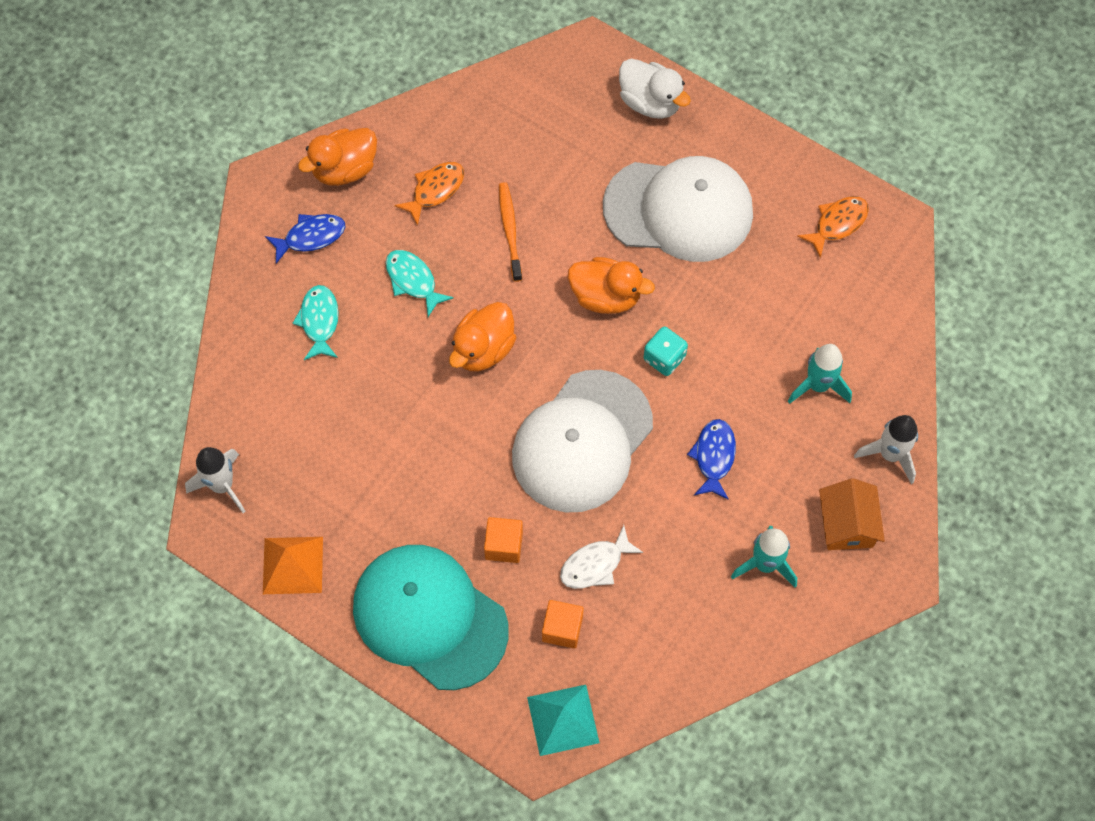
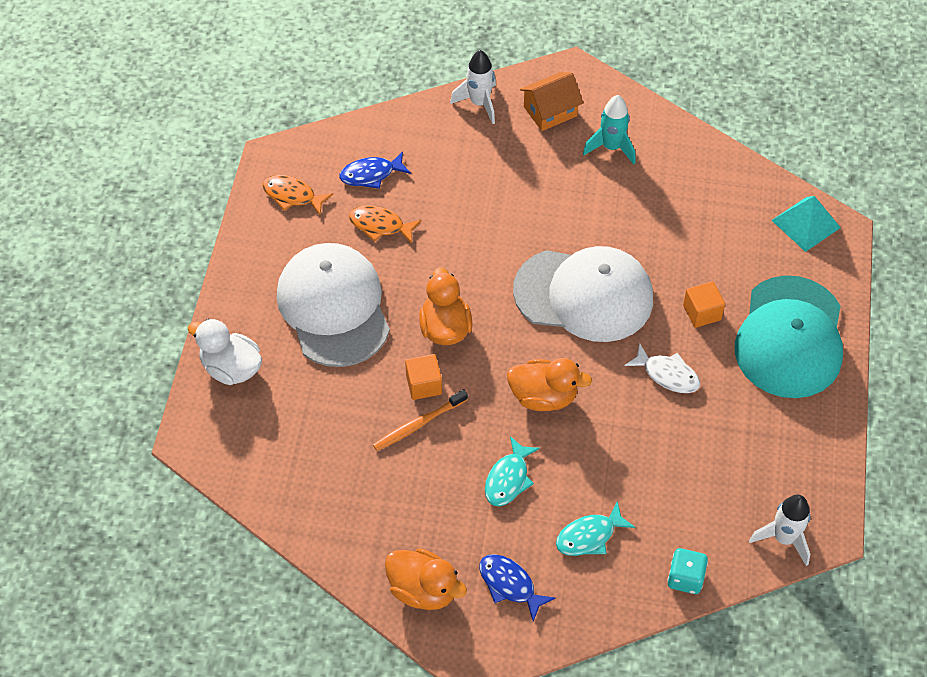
camera: 115 degrees left, 10 degrees down
orange pyramid [263,537,323,594] -> none
orange fish [394,162,464,226] -> orange fish moved to [349,205,421,243]
orange cube [542,600,584,649] -> orange cube moved to [405,354,442,400]
white fish [560,525,644,589] -> white fish moved to [624,343,700,393]
white duck [619,59,691,119] -> white duck turned 75 degrees counterclockwise [187,319,262,385]
turquoise dice [644,327,688,376] -> turquoise dice moved to [667,548,708,594]
blue fish [687,419,736,500] -> blue fish moved to [339,151,411,189]
turquoise rocket [788,344,852,404] -> none

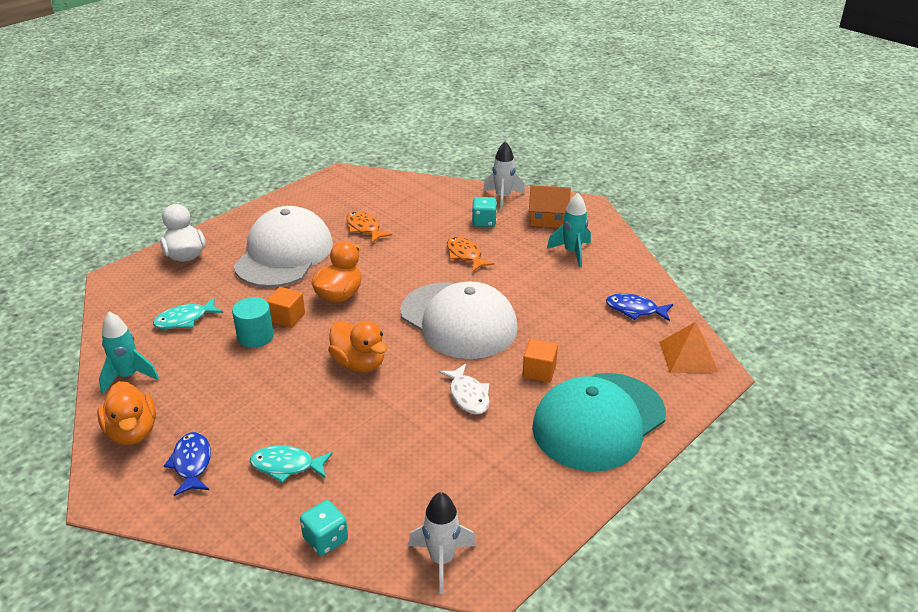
camera: 35 degrees right, 20 degrees down
orange fish [262,175,333,215] -> orange fish moved to [447,236,494,272]
blue fish [339,151,411,189] -> blue fish moved to [606,294,673,321]
orange toothbrush [373,389,468,451] -> turquoise cylinder [232,297,274,348]
turquoise fish [485,436,540,506] -> turquoise fish moved to [153,297,223,329]
turquoise pyramid [771,196,841,252] -> orange pyramid [659,322,718,373]
none -> turquoise rocket [99,312,159,394]
none -> turquoise dice [472,197,497,227]

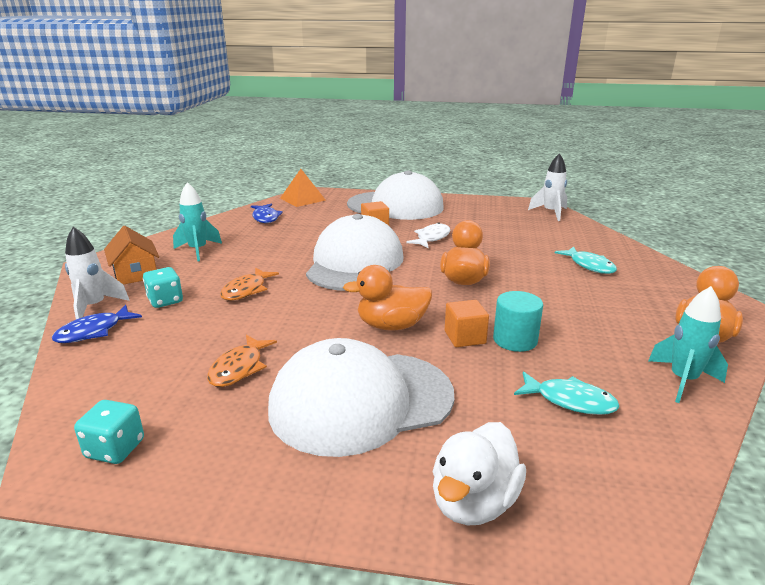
camera: 125 degrees left, 10 degrees down
blue fish [164,432,211,496] -> blue fish moved to [52,305,142,343]
turquoise dice [300,500,348,556] -> turquoise dice moved to [74,400,144,464]
turquoise cap [532,373,666,471] -> white cap [347,170,444,220]

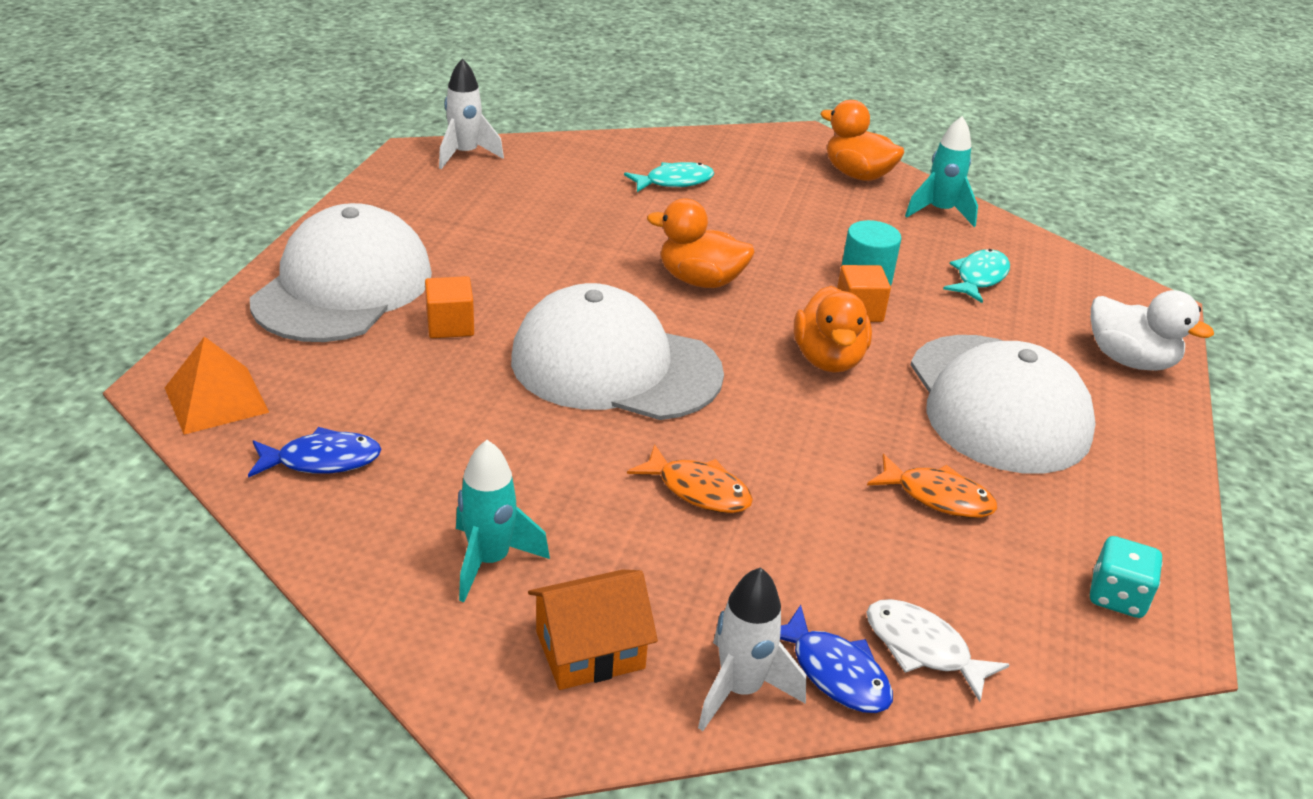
camera: 85 degrees left, 10 degrees up
turquoise dice [143,267,183,308] -> none
white fish [406,223,450,248] -> white fish moved to [866,599,1010,702]

